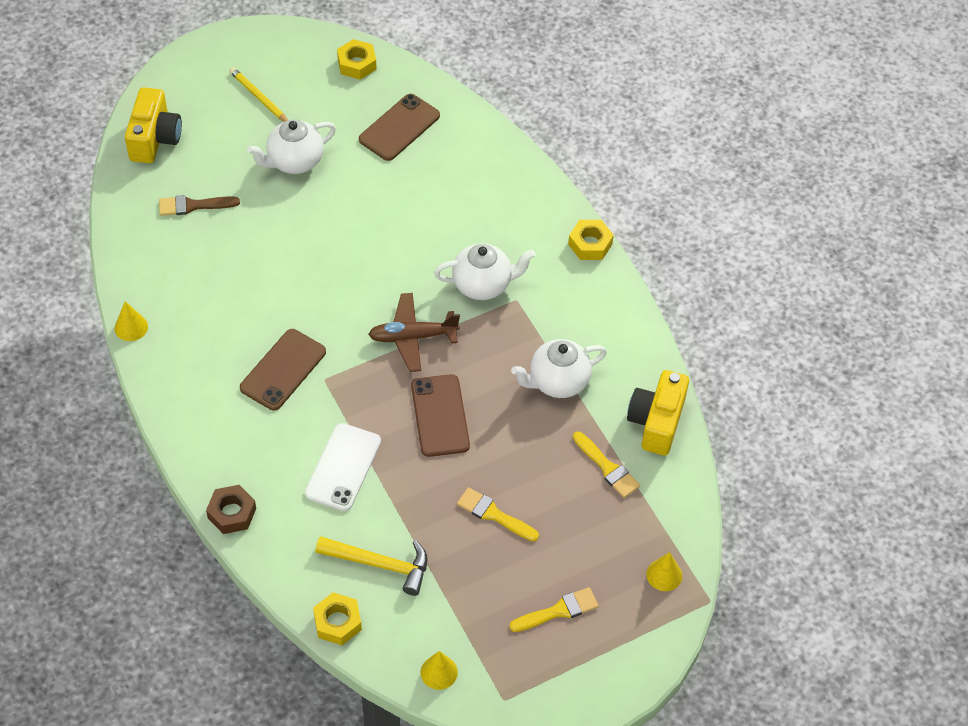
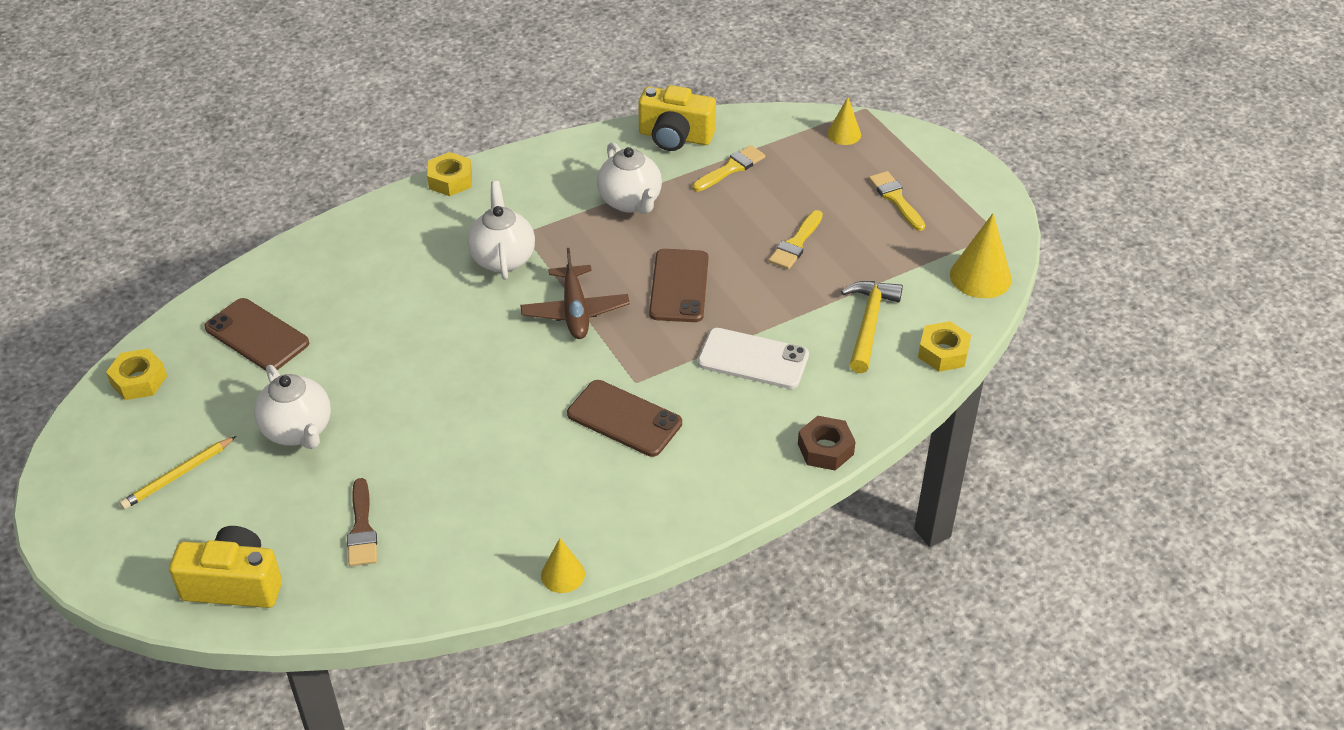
camera: 90 degrees left, 10 degrees down
brown phone [411,374,470,457] -> brown phone turned 75 degrees counterclockwise [649,249,708,322]
yellow cone [421,651,458,690] -> yellow cone [950,213,1012,298], size x1.65

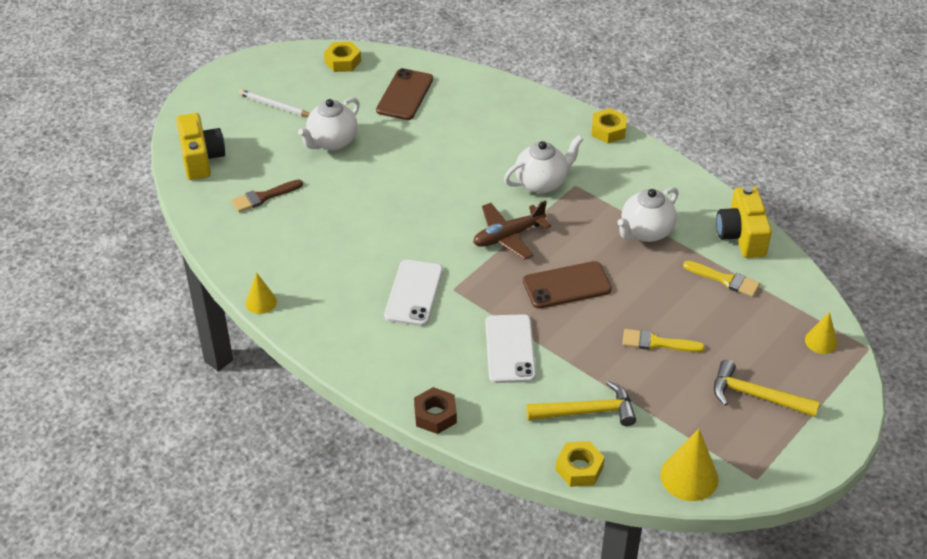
camera: 70 degrees right, 0 degrees up
yellow pencil [120,436,236,509] -> white pencil [239,89,310,116]
brown phone [567,380,682,457] -> white phone [384,260,443,326]
yellow brush [869,171,925,231] -> yellow hammer [714,360,820,417]

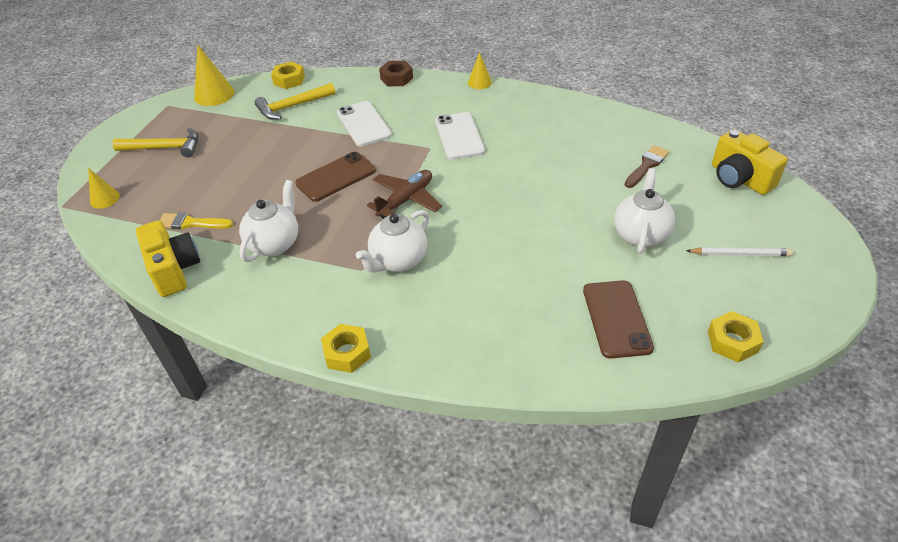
camera: 160 degrees right, 0 degrees up
yellow cone [245,273,277,314] -> yellow cone moved to [468,52,492,89]
yellow brush [622,329,705,352] -> none

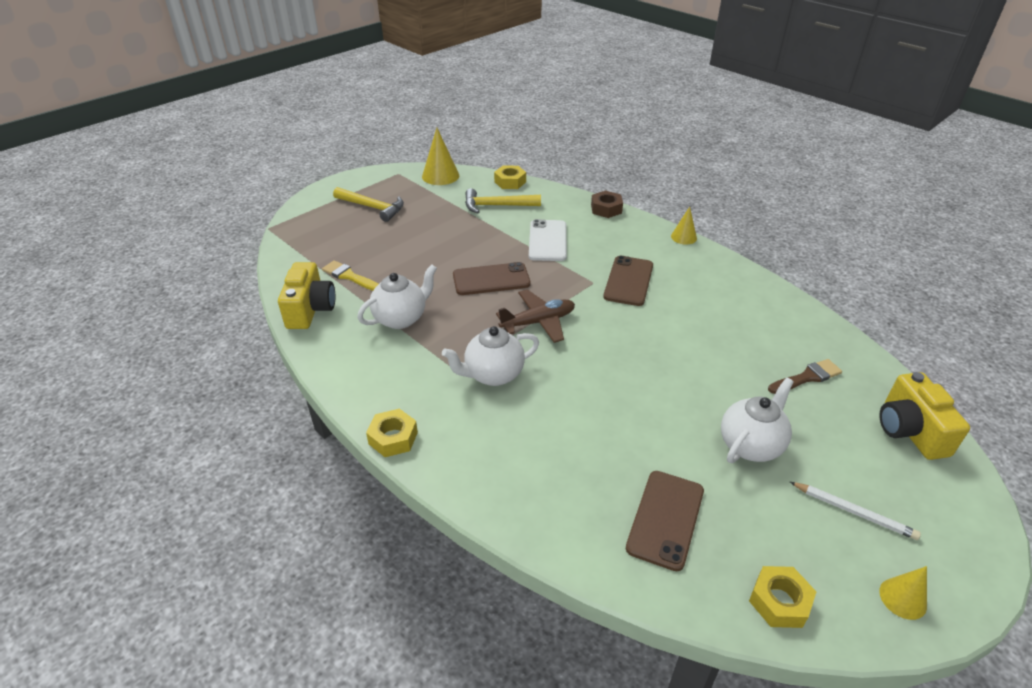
camera: 25 degrees right, 5 degrees down
yellow cone [88,168,120,209] -> yellow cone moved to [879,566,927,620]
white phone [435,112,485,160] -> brown phone [603,256,653,306]

